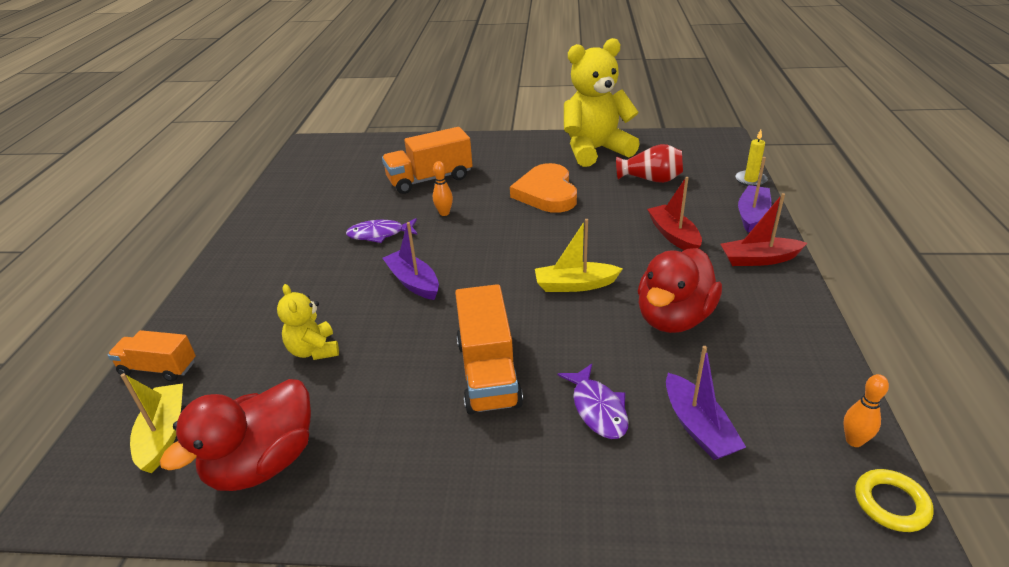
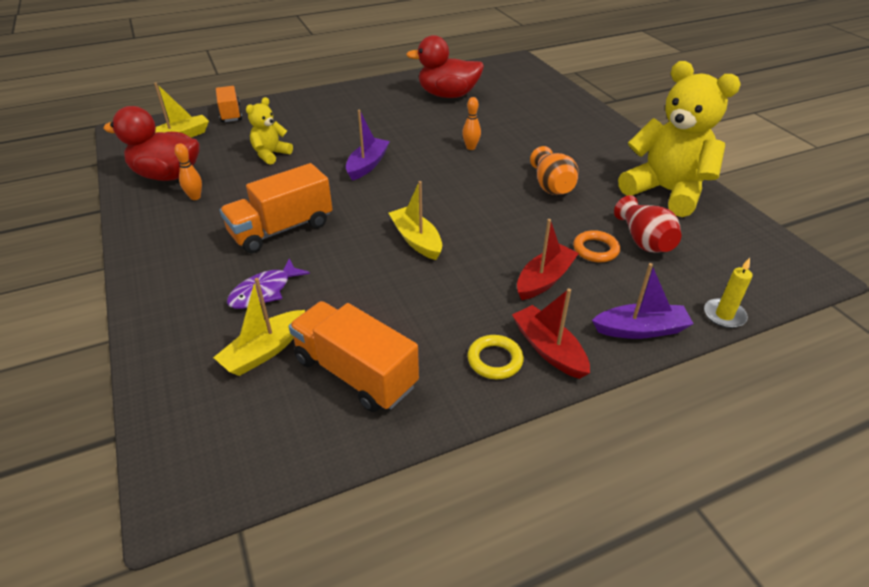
camera: 60 degrees right, 5 degrees up
purple fish [346,218,418,243] -> none
orange truck [382,127,473,194] -> orange truck moved to [289,301,419,412]
orange heart [510,163,577,213] -> orange vase [530,146,579,195]
red duck [638,248,722,333] -> red duck moved to [406,35,484,98]
purple boat [666,346,746,460] -> yellow boat [213,278,305,376]
orange bowling pin [843,374,889,447] -> orange bowling pin moved to [174,143,202,200]
yellow ring [855,469,934,532] -> yellow ring moved to [467,335,524,379]
none -> orange ring [573,230,620,262]

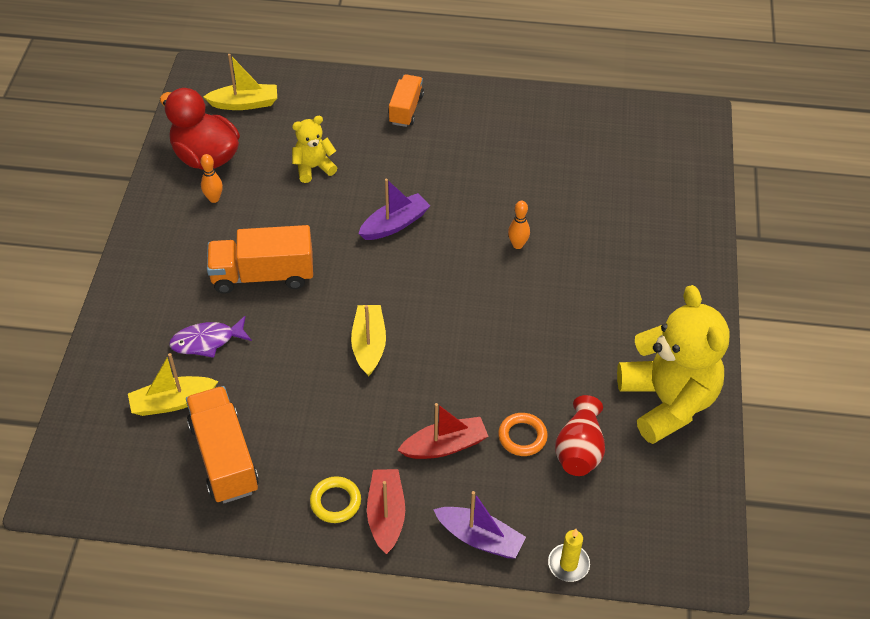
camera: 30 degrees right, 10 degrees up
orange truck [216,86,242,122] -> orange truck moved to [389,74,424,127]
red duck [406,35,484,98] -> none
orange vase [530,146,579,195] -> none

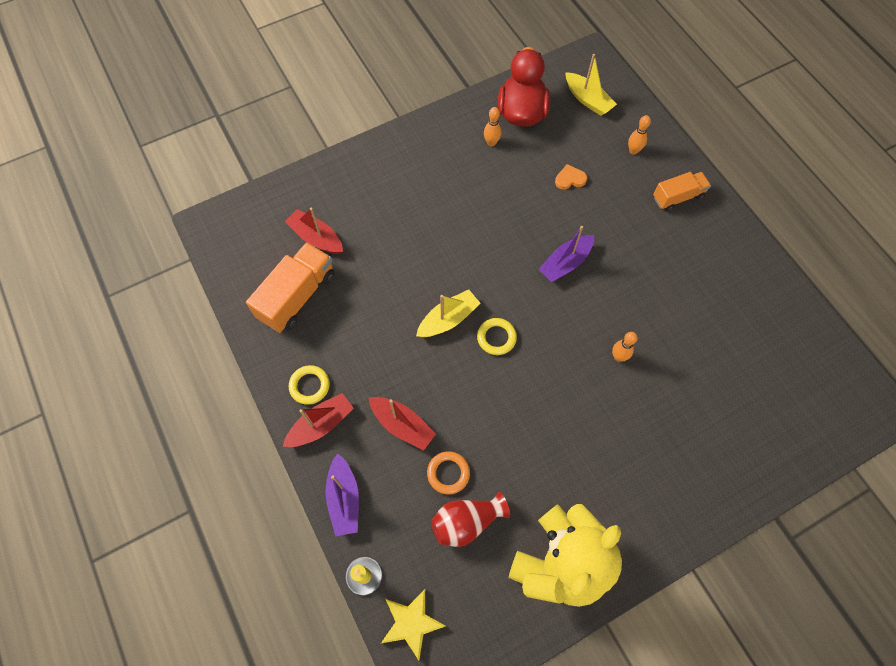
camera: 55 degrees right, 15 degrees up
yellow boat [128,353,218,416] -> red boat [285,207,343,254]
purple fish [169,316,252,358] -> none
orange truck [207,225,313,294] -> none
yellow teddy bear [292,116,337,183] -> orange heart [555,164,587,190]
purple boat [358,179,430,240] -> purple boat turned 120 degrees clockwise [538,226,594,282]
none -> yellow star [381,589,445,660]
none -> yellow ring [477,318,517,355]
none -> orange bowling pin [628,115,651,155]

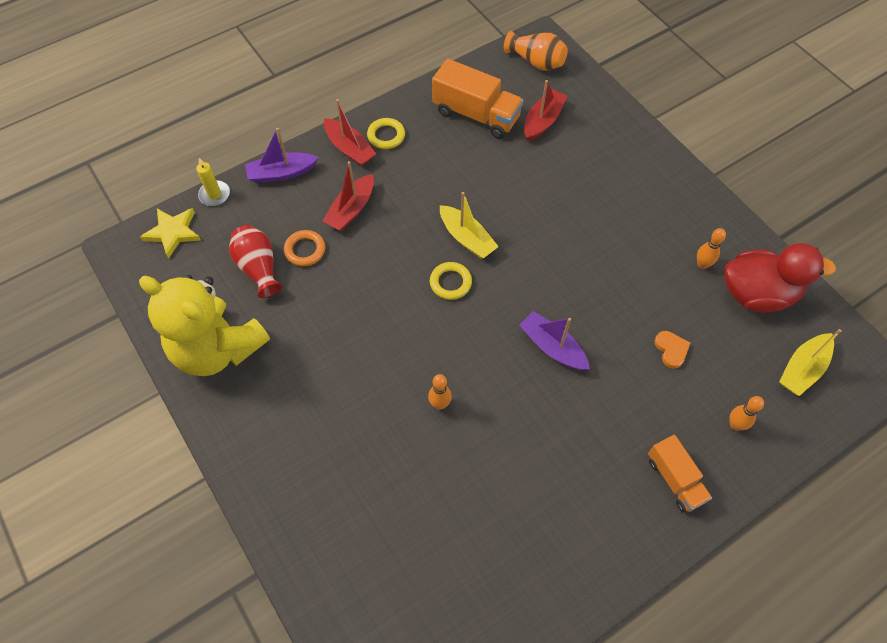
camera: 85 degrees right, 5 degrees down
none -> orange vase [504,31,568,71]

